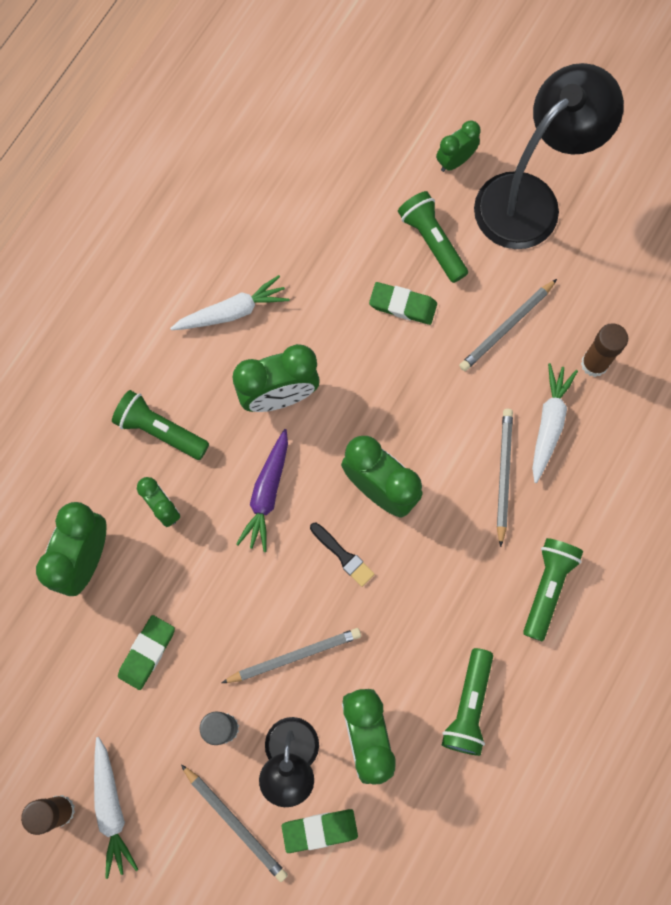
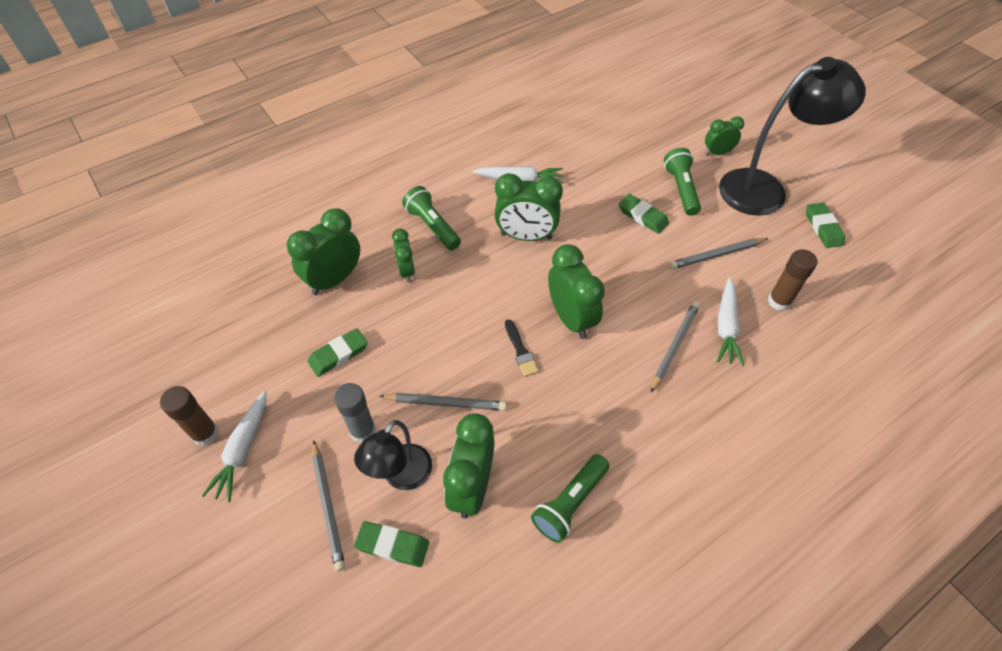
camera: 25 degrees right, 20 degrees down
purple carrot [236,429,288,552] -> none
green flashlight [523,538,583,641] -> none
white carrot [532,363,578,483] -> white carrot turned 150 degrees clockwise [717,277,744,366]
none -> green eraser [806,203,845,248]

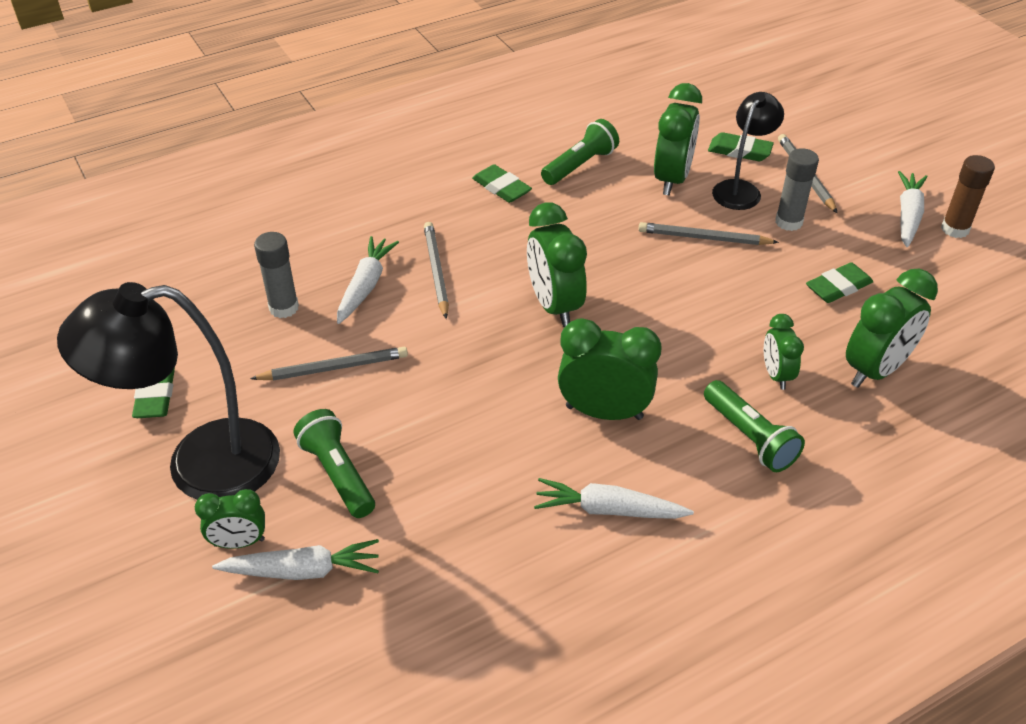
camera: 175 degrees left, 10 degrees down
black brush [505,319,539,377] -> none
green eraser [619,194,669,234] -> green eraser moved to [472,164,532,203]
grey pencil [651,301,700,393] -> grey pencil turned 135 degrees clockwise [424,222,449,319]
green flashlight [664,148,701,216] -> green flashlight turned 150 degrees clockwise [294,409,375,518]
brown glue stick [768,249,818,311] -> grey glue stick [254,232,299,318]
none -> white carrot [212,539,379,580]

